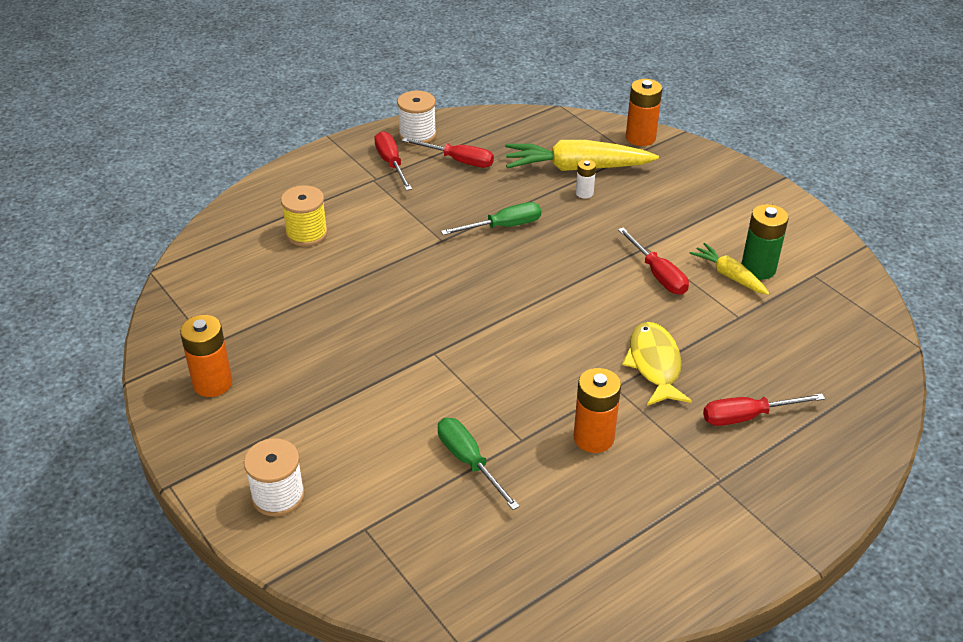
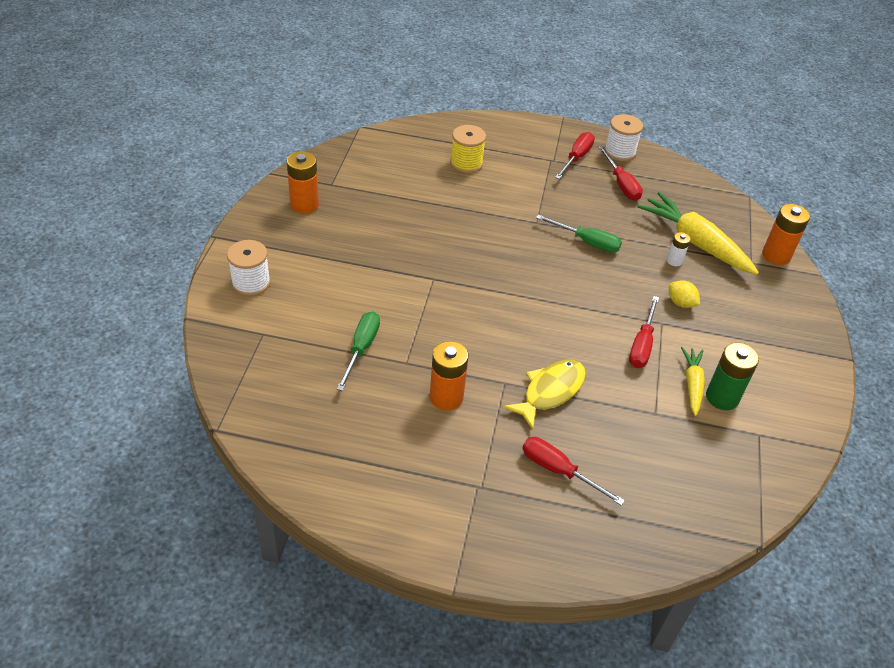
camera: 45 degrees right, 5 degrees up
none -> yellow lemon [669,280,700,308]

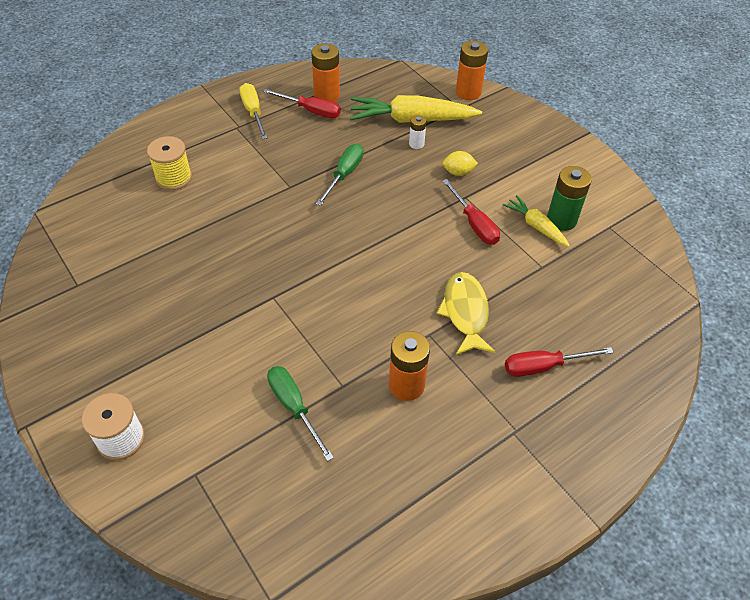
camera: 45 degrees left, 5 degrees up
orange battery [287,151,319,214] -> orange battery moved to [311,43,340,102]
green screwdriver [536,215,622,253] -> green screwdriver turned 45 degrees counterclockwise [316,144,363,206]
red screwdriver [555,132,595,179] -> yellow screwdriver [240,83,268,139]
white spool [604,114,643,162] -> none

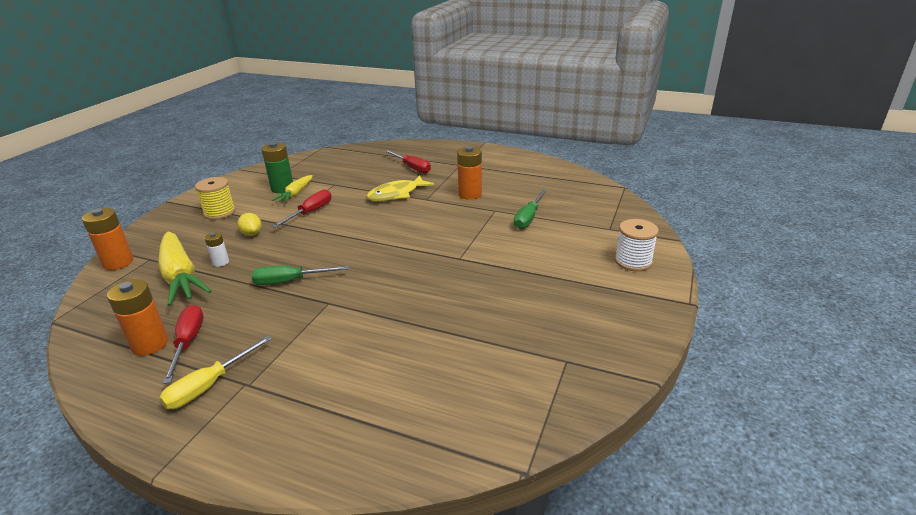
camera: 120 degrees left, 20 degrees down
yellow spool [147,136,192,190] -> yellow spool moved to [195,177,236,220]

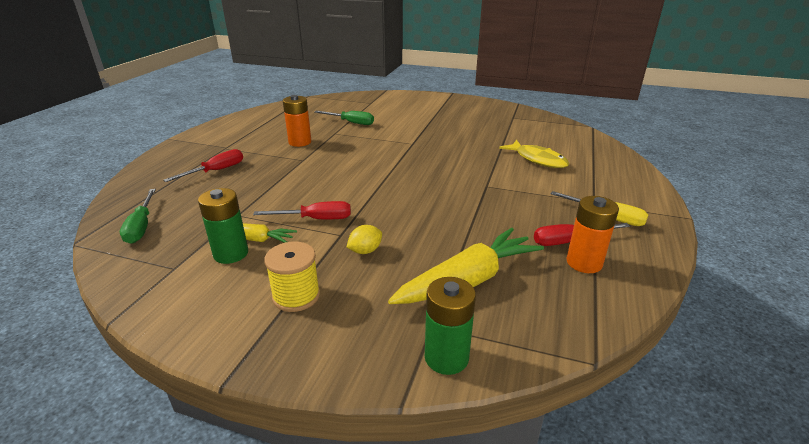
camera: 95 degrees left, 0 degrees up
orange battery [82,208,134,270] -> green battery [425,277,476,375]
white battery [205,232,229,267] -> none
green screwdriver [251,266,349,285] -> green screwdriver moved to [120,189,156,244]
red screwdriver [272,189,331,228] -> red screwdriver turned 150 degrees clockwise [253,201,351,219]
yellow fish [367,175,434,201] -> yellow fish moved to [499,140,569,168]
white spool [615,219,659,271] -> none

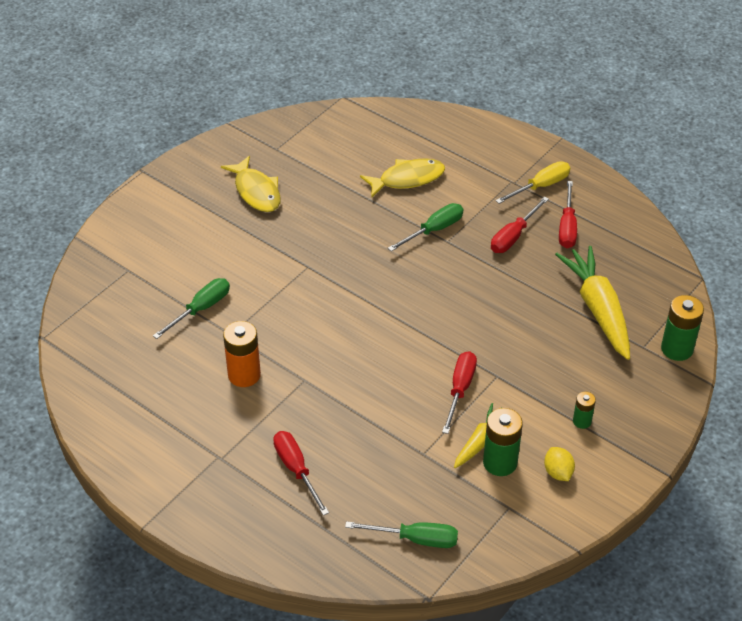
camera: 70 degrees left, 15 degrees up
yellow spool [264,242,320,312] -> green battery [573,392,596,429]
yellow lemon [347,225,382,254] -> yellow lemon moved to [544,447,575,481]
orange battery [566,196,619,273] -> none
none -> yellow fish [221,156,281,212]
none -> green screwdriver [388,203,463,251]
none -> red screwdriver [491,196,549,253]

